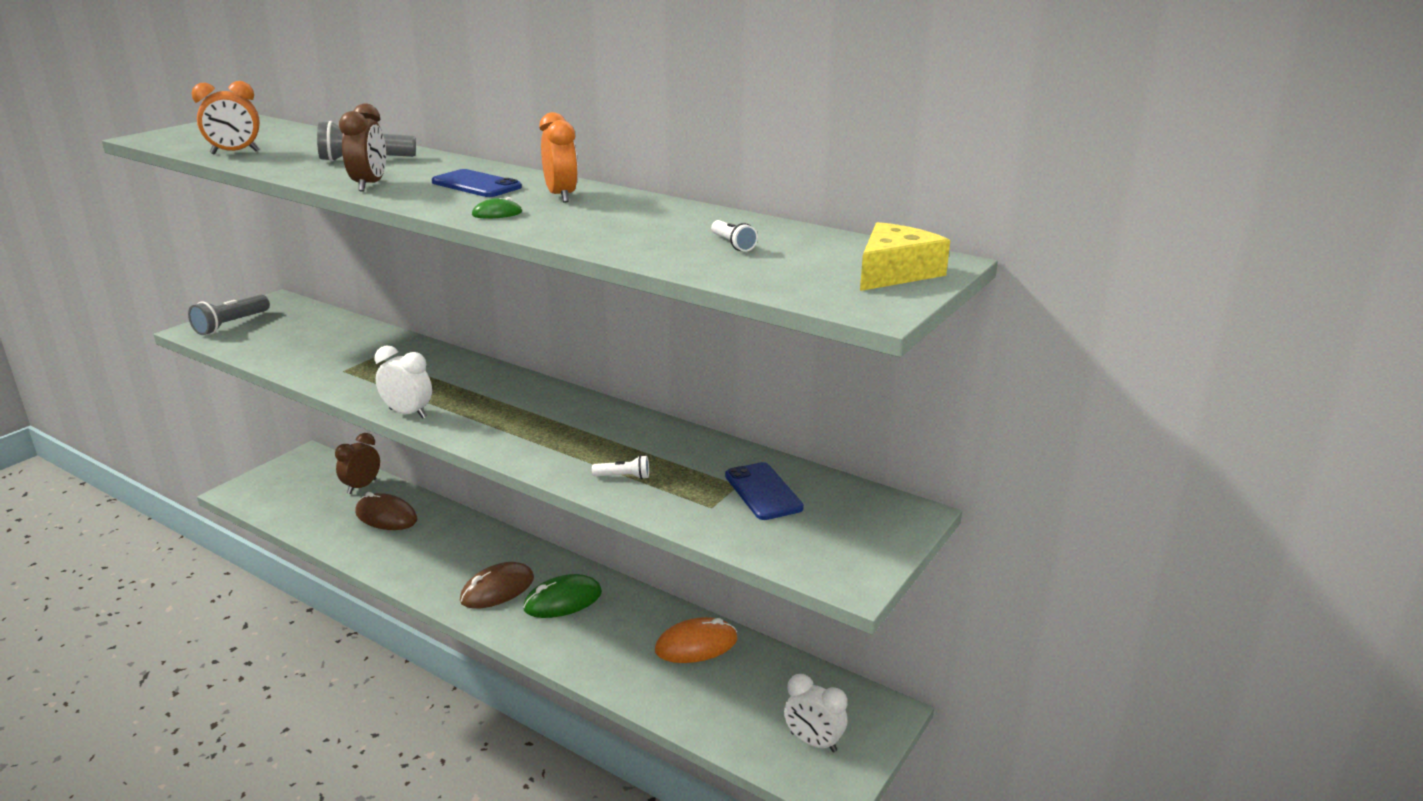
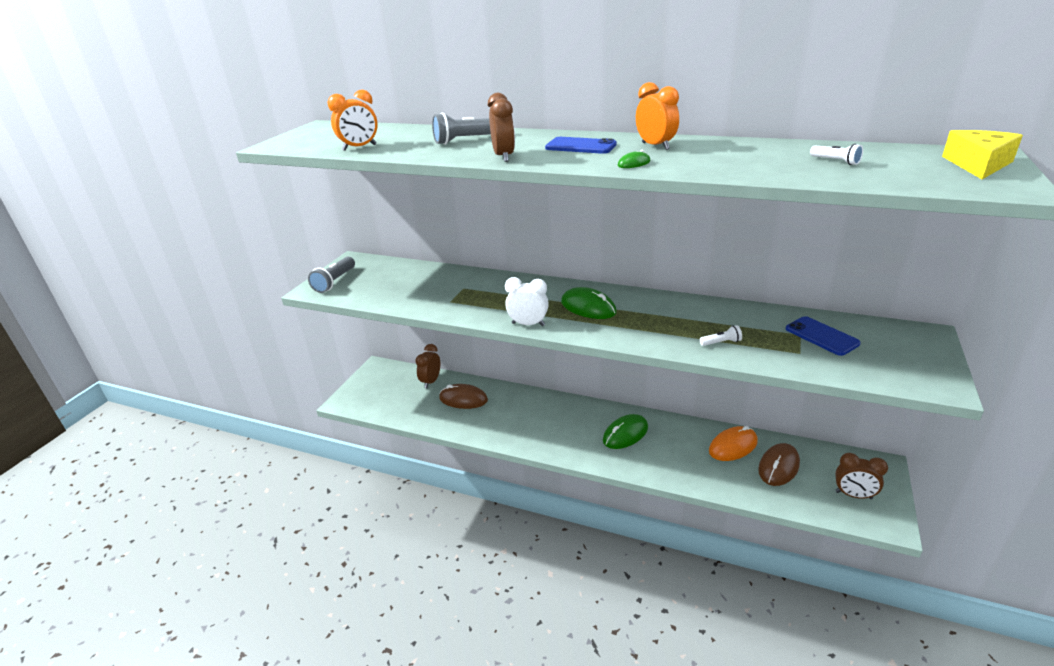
camera: 10 degrees left, 5 degrees up
brown mouse [460,562,534,609] -> brown mouse moved to [758,443,800,486]
white clock [784,674,847,753] -> brown clock [835,453,888,499]
none -> green mouse [561,287,617,319]

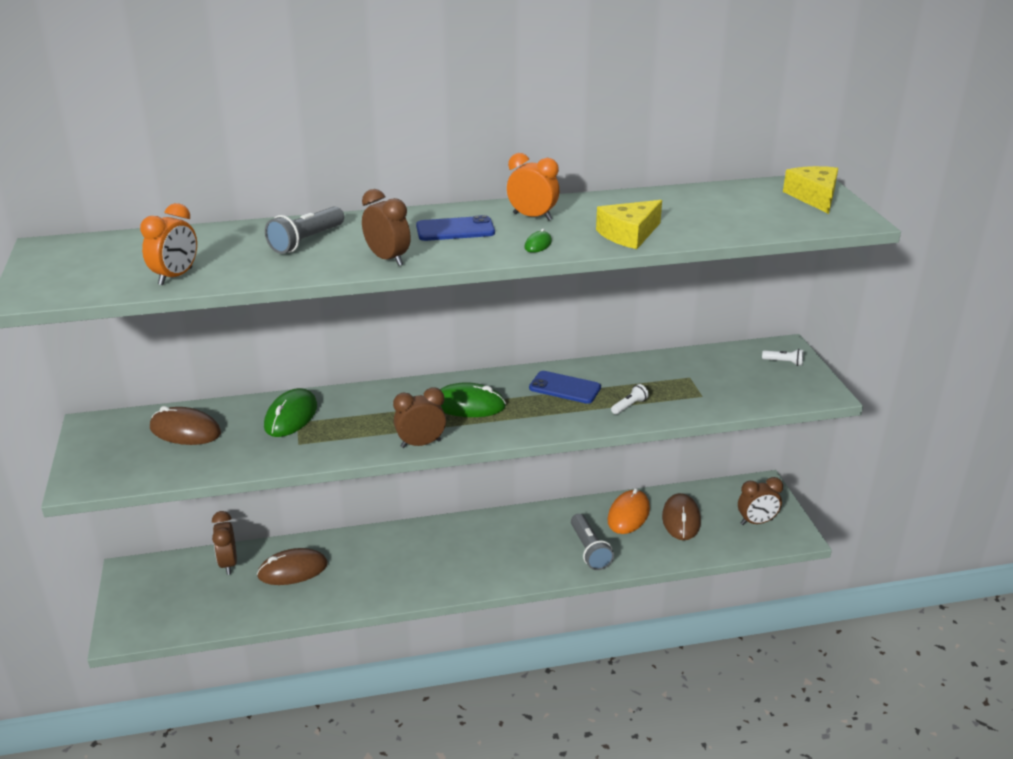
camera: 35 degrees left, 0 degrees up
grey flashlight [308,257,355,293] -> grey flashlight moved to [571,514,614,570]
white clock [505,277,549,326] -> brown clock [393,387,446,448]
green mouse [603,414,648,449] -> green mouse moved to [264,388,317,437]
blue phone [786,316,861,356] -> blue phone moved to [529,371,601,404]
white flashlight [810,144,863,165] -> white flashlight moved to [762,349,804,366]
none -> brown mouse [150,406,221,445]
none -> yellow cheese [596,200,662,249]

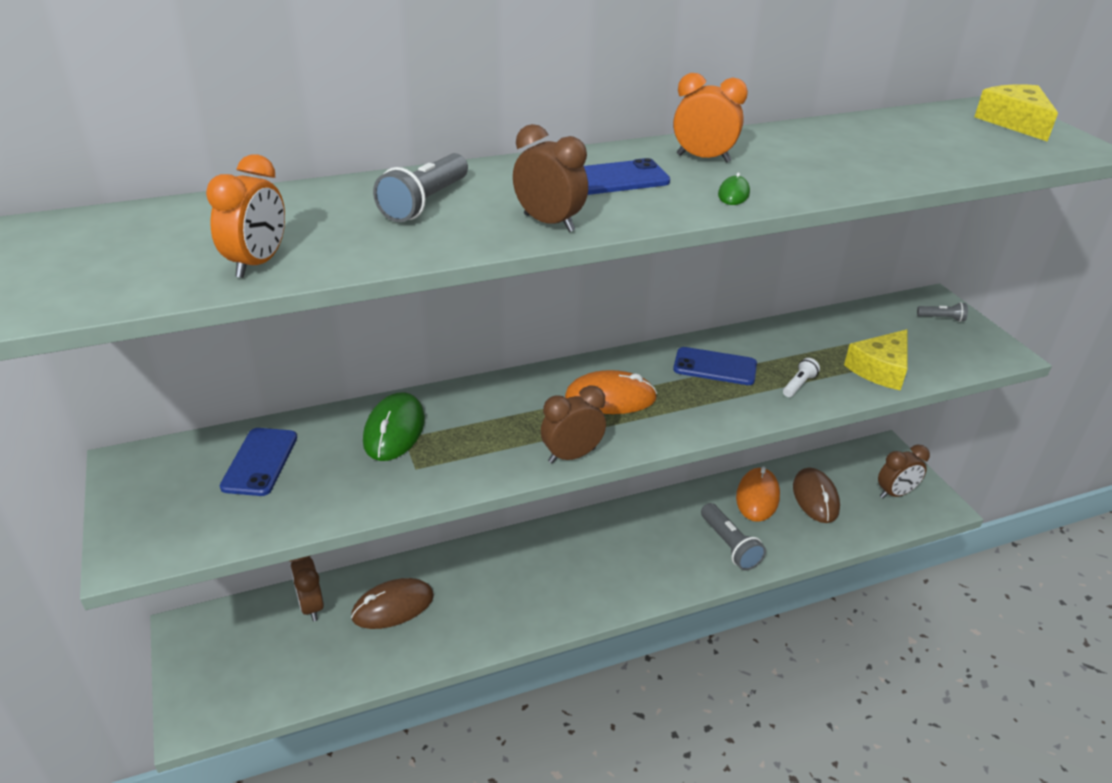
camera: 10 degrees left, 5 degrees up
brown mouse [150,406,221,445] -> blue phone [220,428,297,496]
green mouse [440,382,506,417] -> orange mouse [565,370,657,414]
yellow cheese [596,200,662,249] -> yellow cheese moved to [844,329,908,391]
white flashlight [762,349,804,366] -> grey flashlight [917,302,968,322]

